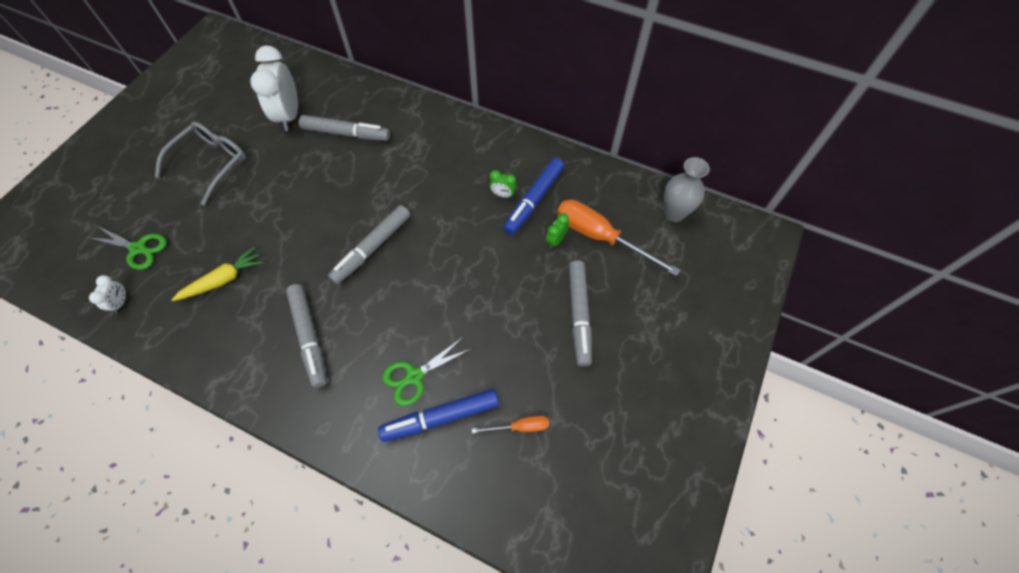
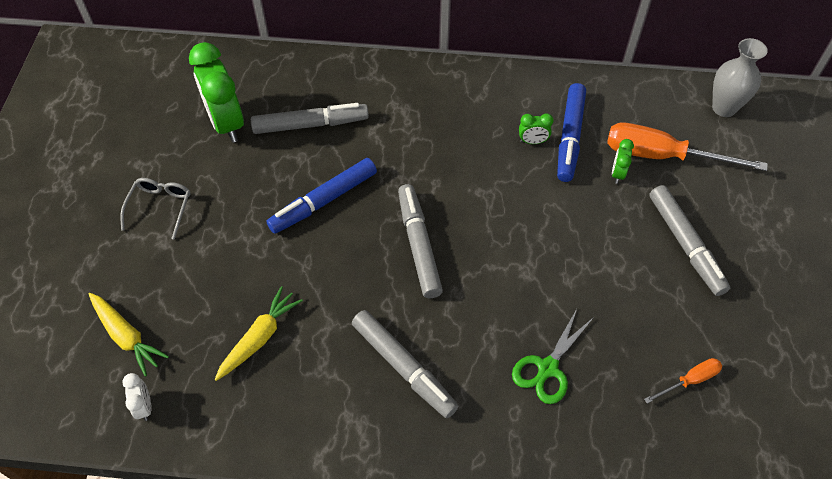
camera: 20 degrees left, 5 degrees down
green scissors [87,225,167,270] -> yellow carrot [89,293,169,377]
grey glasses [155,122,246,206] -> grey glasses [120,178,191,240], size x0.63
white clock [250,45,298,131] -> green clock [189,42,244,143]
grey marker [328,205,410,284] -> grey marker turned 150 degrees clockwise [398,184,443,299]
blue marker [378,389,499,442] -> blue marker moved to [266,158,377,234]

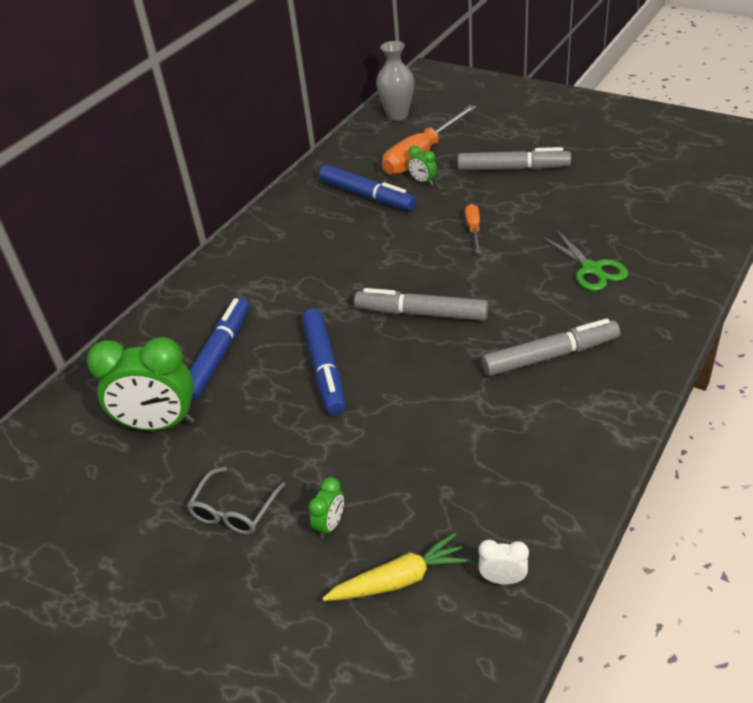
camera: 60 degrees left, 15 degrees down
grey glasses [120,178,191,240] -> grey glasses turned 105 degrees counterclockwise [187,467,286,534]
yellow carrot [215,286,303,381] -> none
grey marker [251,103,369,134] -> blue marker [189,298,249,402]
green clock [519,114,554,144] -> green clock moved to [308,477,344,539]
orange screwdriver [644,358,722,404] -> orange screwdriver moved to [465,204,481,253]

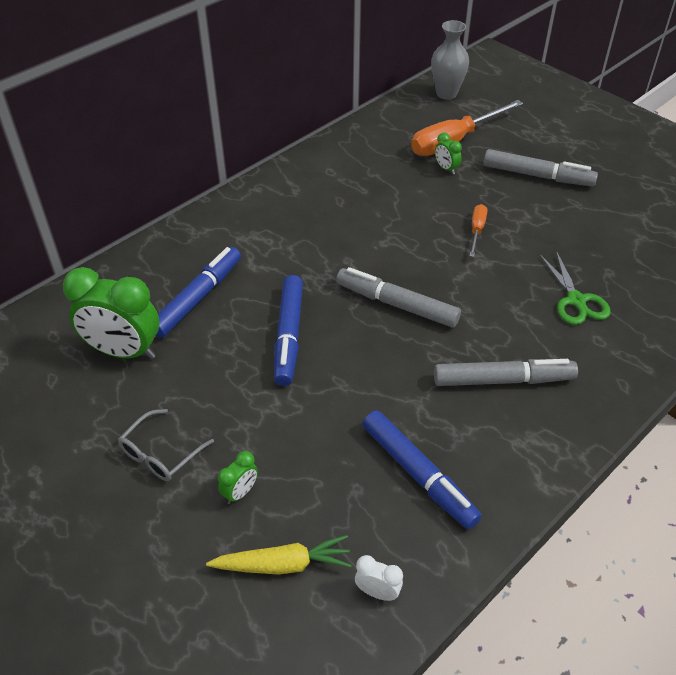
camera: 10 degrees right, 5 degrees up
blue marker [319,165,416,211] -> blue marker moved to [363,410,482,529]

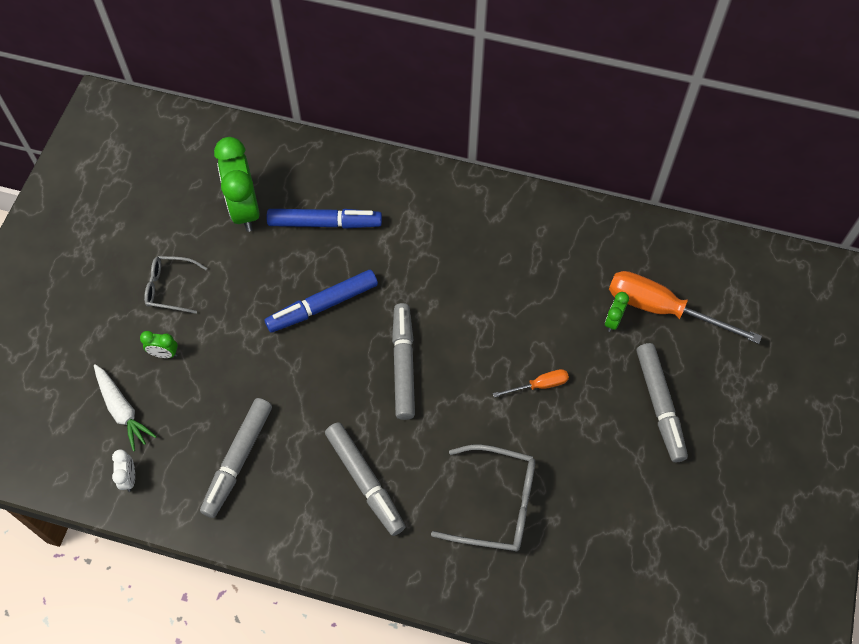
camera: 60 degrees right, 15 degrees up
yellow carrot [206,535,352,575] -> white carrot [94,364,157,452]
blue marker [363,410,482,529] -> grey marker [200,398,272,518]
grey vase [431,20,469,100] -> none
green scissors [540,251,611,325] -> grey glasses [431,444,535,552]

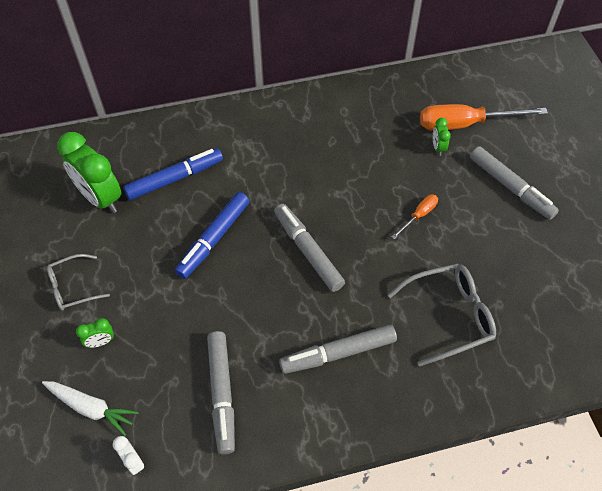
camera: 30 degrees left, 5 degrees down
grey marker [325,422,405,536] -> grey marker turned 135 degrees clockwise [279,325,397,374]

